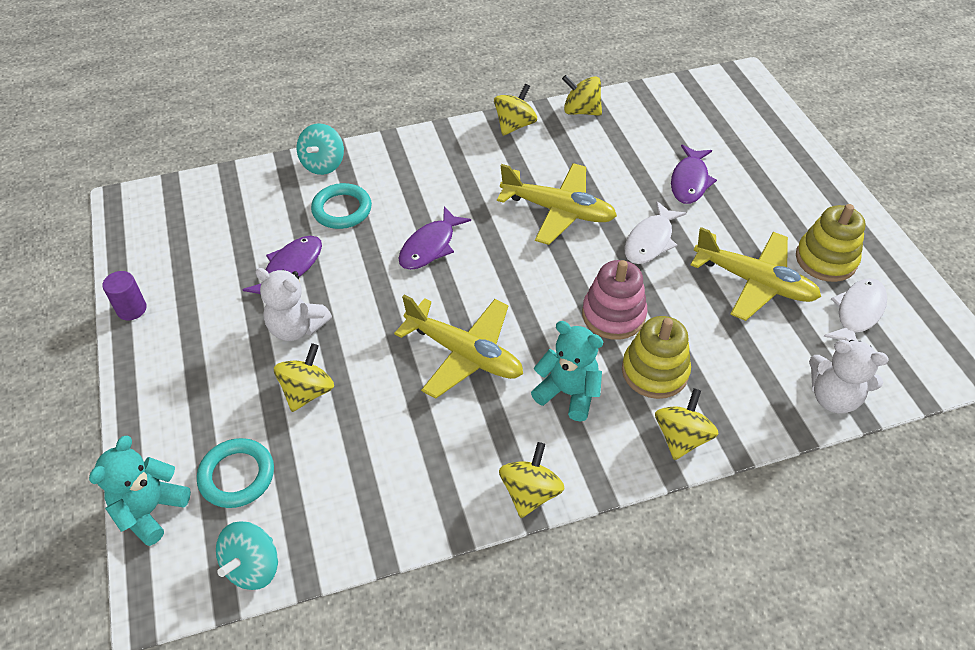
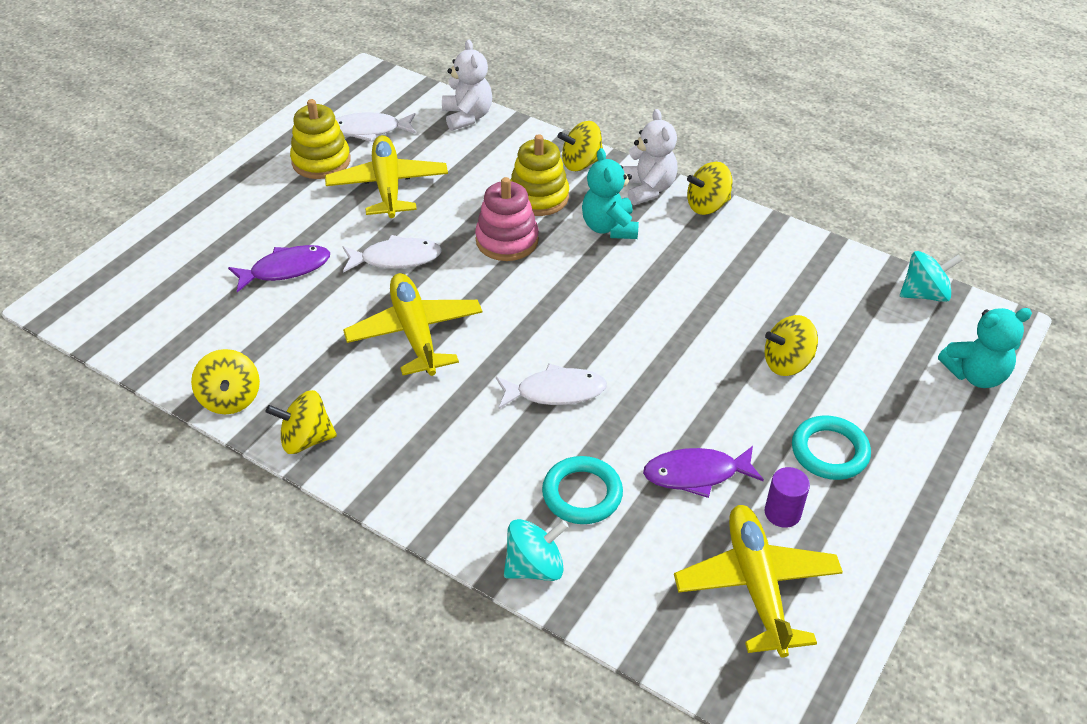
camera: 130 degrees left, 5 degrees down
purple cylinder [102,271,147,320] -> purple cylinder moved to [765,467,810,528]
turquoise ring [197,438,274,508] -> turquoise ring moved to [792,415,871,480]
white teddy bear [255,268,332,341] -> white teddy bear moved to [623,109,678,205]
yellow plane [394,295,523,399] -> yellow plane moved to [674,505,843,658]
purple fish [398,207,471,270] -> white fish [496,363,607,409]

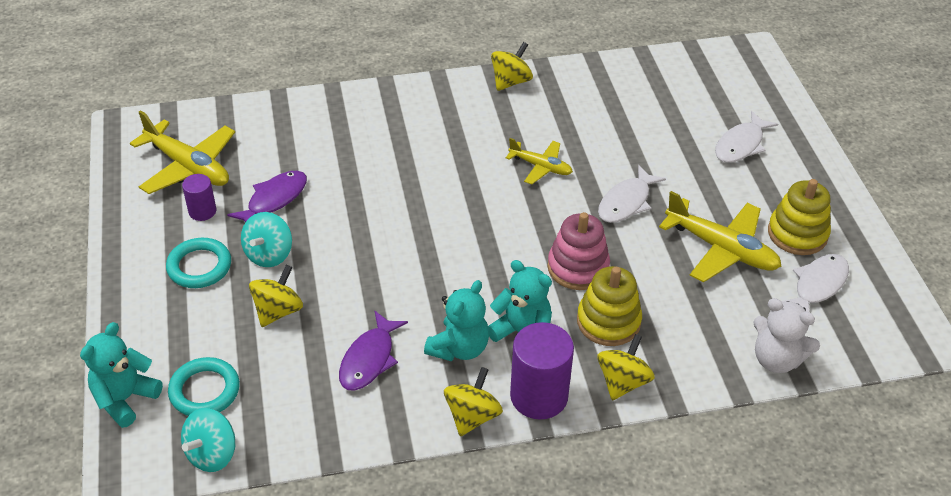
camera: 135 degrees right, 0 degrees up
yellow spinning top [191,349,260,414] -> none
purple fish [228,245,330,292] -> purple fish moved to [339,311,408,391]
yellow plane [343,273,482,376] -> yellow plane [506,138,573,184], size x0.59
white fish [496,363,607,409] -> white fish moved to [715,111,778,163]
turquoise spinning top [504,519,569,581] -> turquoise spinning top moved to [241,212,292,267]
turquoise ring [542,456,623,524] -> turquoise ring moved to [168,357,240,416]
white teddy bear [623,109,678,205] -> purple cylinder [510,322,574,419]
none -> turquoise teddy bear [424,280,489,361]

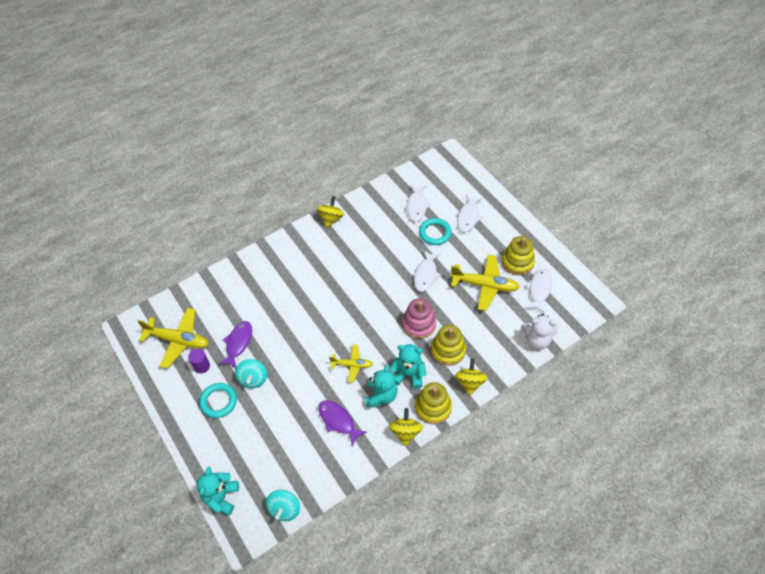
camera: 20 degrees left, 10 degrees up
turquoise ring [168,357,240,416] -> turquoise ring moved to [419,218,452,245]
yellow spinning top [249,265,303,327] -> none
purple fish [339,311,408,391] -> purple fish turned 135 degrees clockwise [318,400,367,446]
yellow plane [506,138,573,184] -> yellow plane moved to [329,345,373,382]
purple cylinder [510,322,574,419] -> yellow stacking toy [415,382,452,424]
none -> white fish [407,185,431,221]

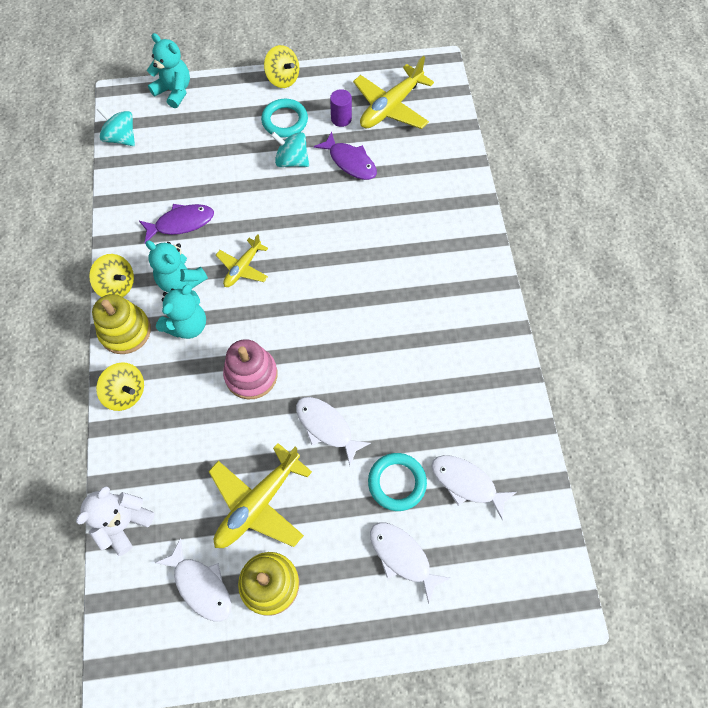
camera: 115 degrees right, 10 degrees up
yellow spinning top [317,196,344,228] -> yellow spinning top moved to [264,45,299,88]
yellow stacking toy [431,325,466,366] -> none

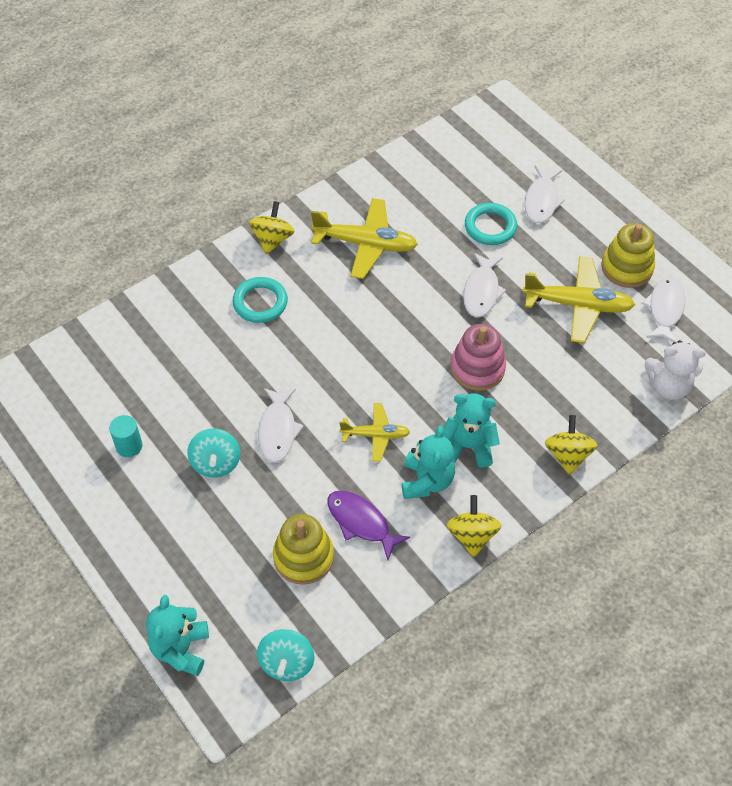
camera: 120 degrees left, 10 degrees down
yellow stacking toy [92,294,151,354] -> yellow stacking toy moved to [273,514,334,585]
turquoise ring [261,99,308,138] -> turquoise ring moved to [233,277,288,323]
yellow spinning top [264,45,299,88] -> yellow spinning top moved to [249,201,295,254]
purple fish [314,131,377,180] -> none
purple cylinder [330,89,352,127] -> turquoise cylinder [109,415,143,457]
yellow plane [353,56,434,129] -> yellow plane moved to [311,198,418,279]
white fish [431,455,516,520] -> white fish moved to [258,388,304,463]

